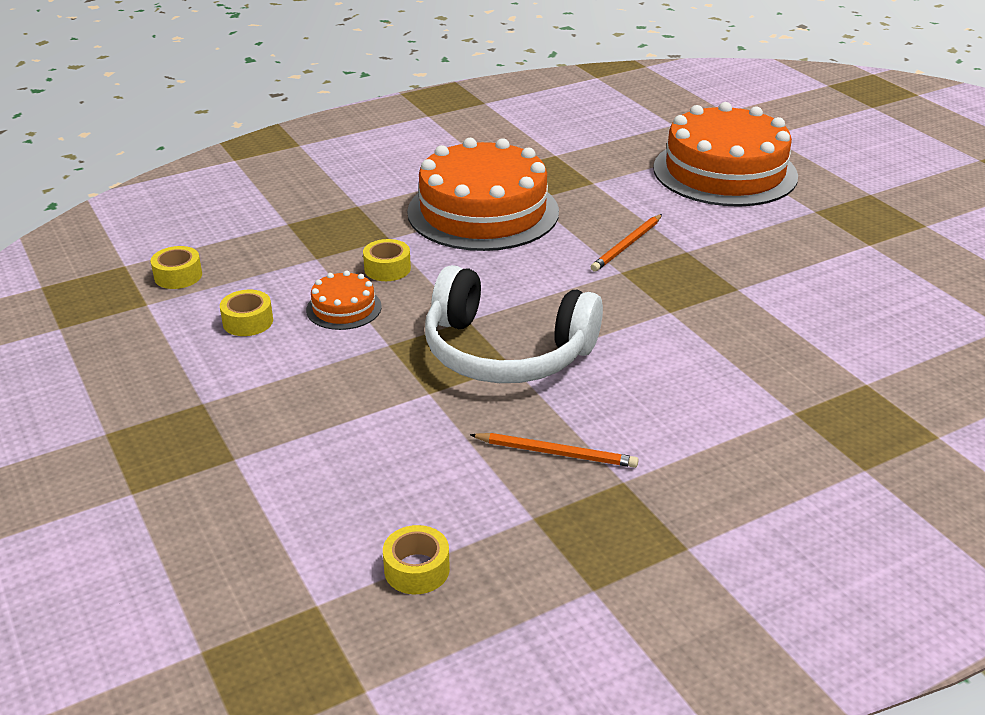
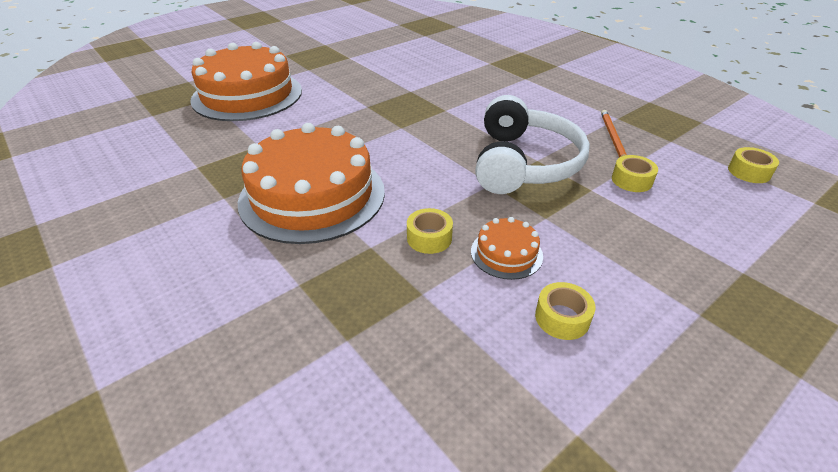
camera: 100 degrees left, 5 degrees up
yellow tape [151,246,202,289] -> yellow tape moved to [612,155,658,192]
orange pencil [591,214,662,272] -> none

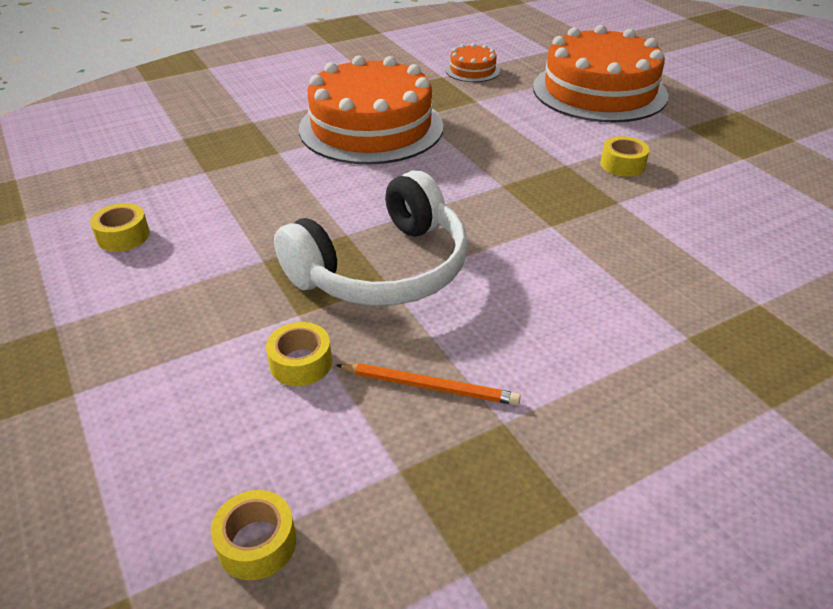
camera: 100 degrees right, 0 degrees up
yellow tape [407,208,453,254] -> yellow tape moved to [600,136,650,177]
orange cake [471,217,543,280] -> orange cake moved to [445,43,500,82]
white headphones [475,95,590,194] -> white headphones turned 60 degrees counterclockwise [274,170,468,306]

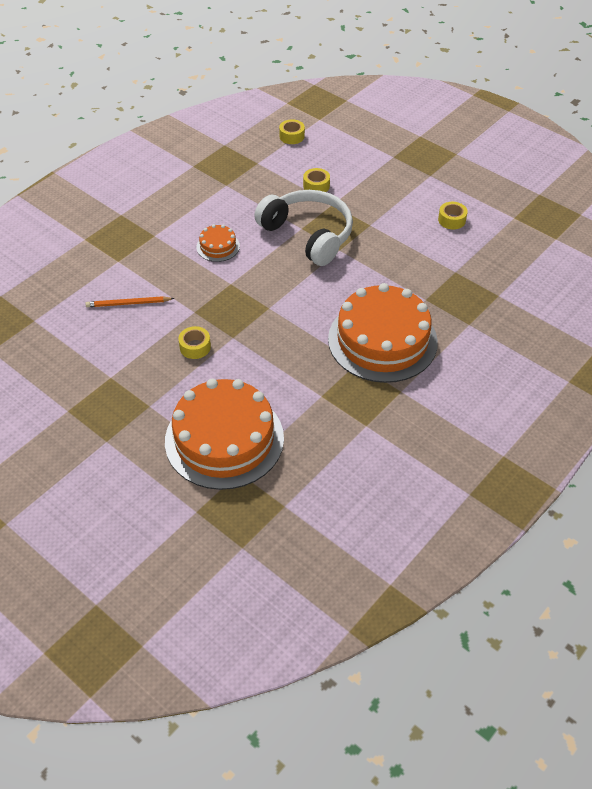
camera: 160 degrees right, 10 degrees up
white headphones [274,170,468,306] -> white headphones turned 105 degrees clockwise [254,190,353,266]
orange pencil [336,363,521,405] -> orange pencil moved to [85,296,175,307]
orange cake [445,43,500,82] -> orange cake moved to [197,224,240,262]

